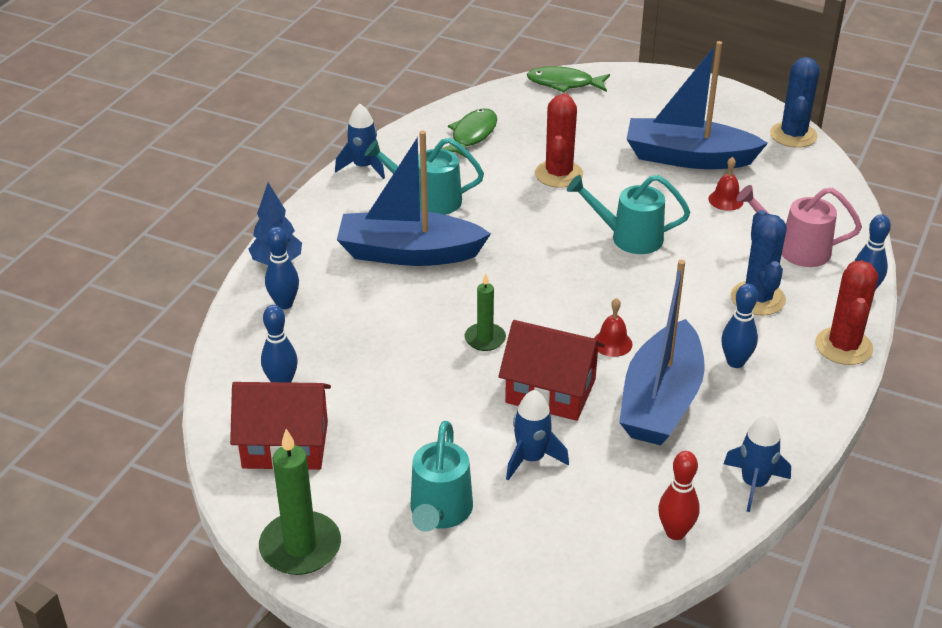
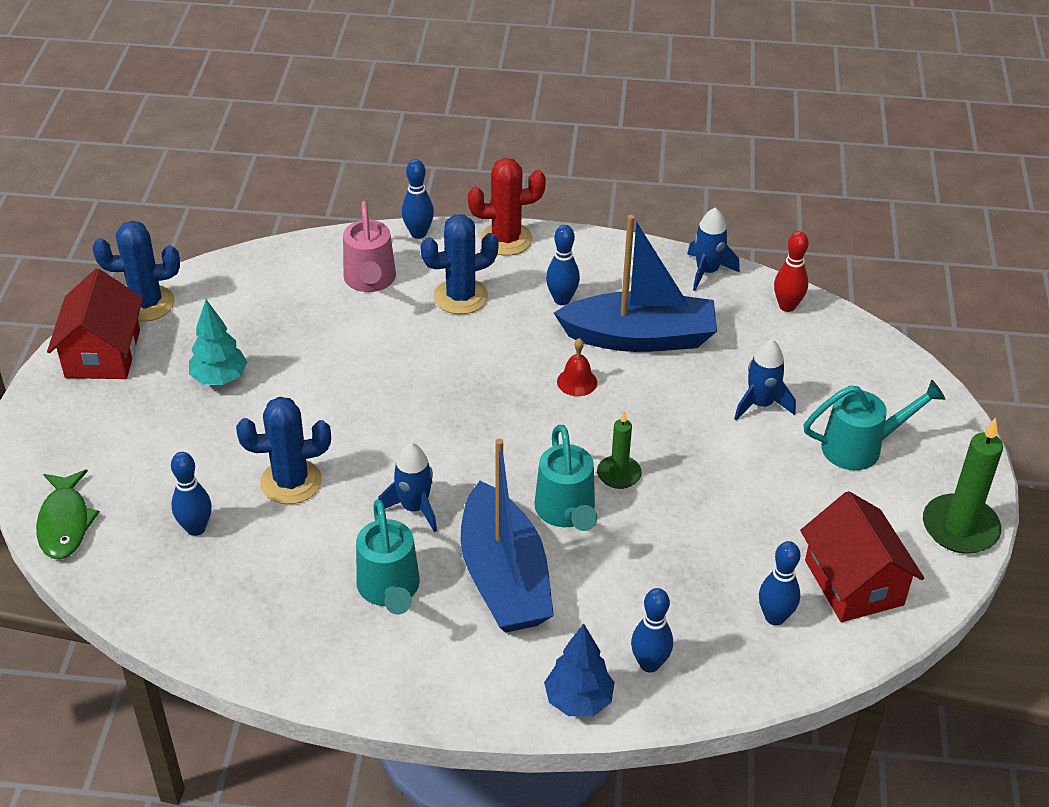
camera: 110 degrees left, 5 degrees up
blue rocket [335,104,385,179] -> blue rocket moved to [378,443,437,532]
green fish [441,108,497,157] -> none
red house [498,320,605,421] -> red house moved to [47,269,143,379]
red cactus [535,93,583,188] -> blue cactus [236,397,331,504]
turquoise watering can [567,175,690,254] -> turquoise watering can moved to [534,425,597,531]
blue boat [627,41,768,169] -> turquoise tree [189,300,248,385]
red bell [708,157,744,211] -> none
none -> blue bowling pin [171,452,212,536]

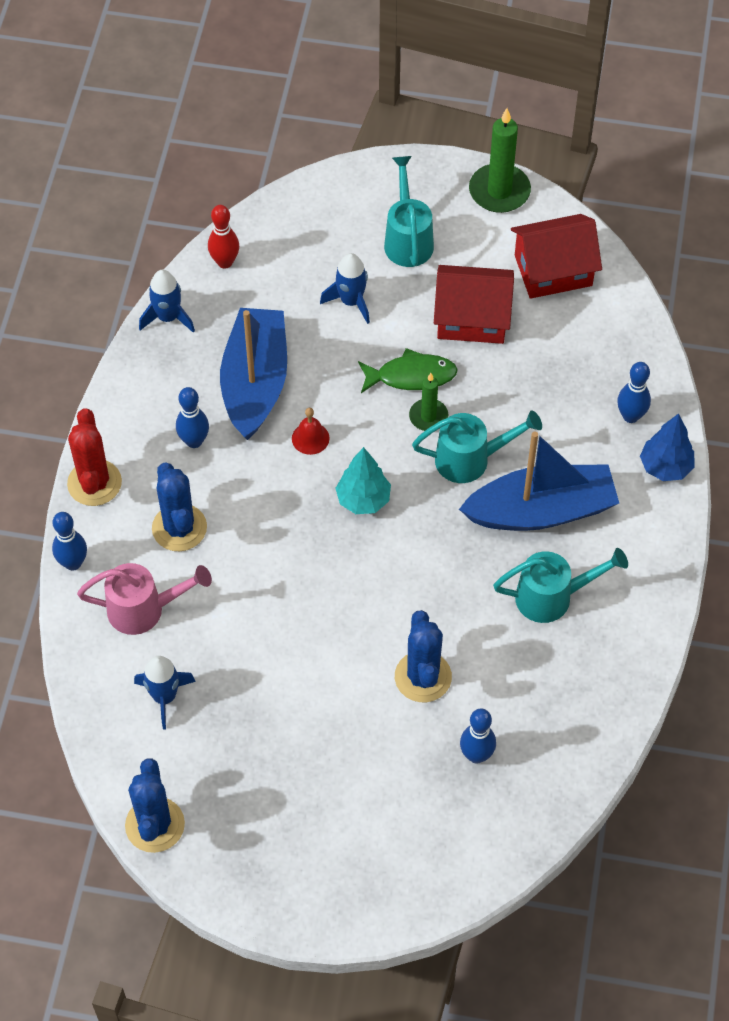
camera: 85 degrees left, 15 degrees up
green fish [36,469,100,560] -> green fish moved to [358,348,458,393]
red house [47,269,143,379] -> red house moved to [434,265,514,344]
turquoise tree [189,300,248,385] -> turquoise tree moved to [335,447,391,514]
blue rocket [378,443,437,532] -> blue rocket moved to [134,656,196,730]
blue bowling pin [759,541,800,626] -> none

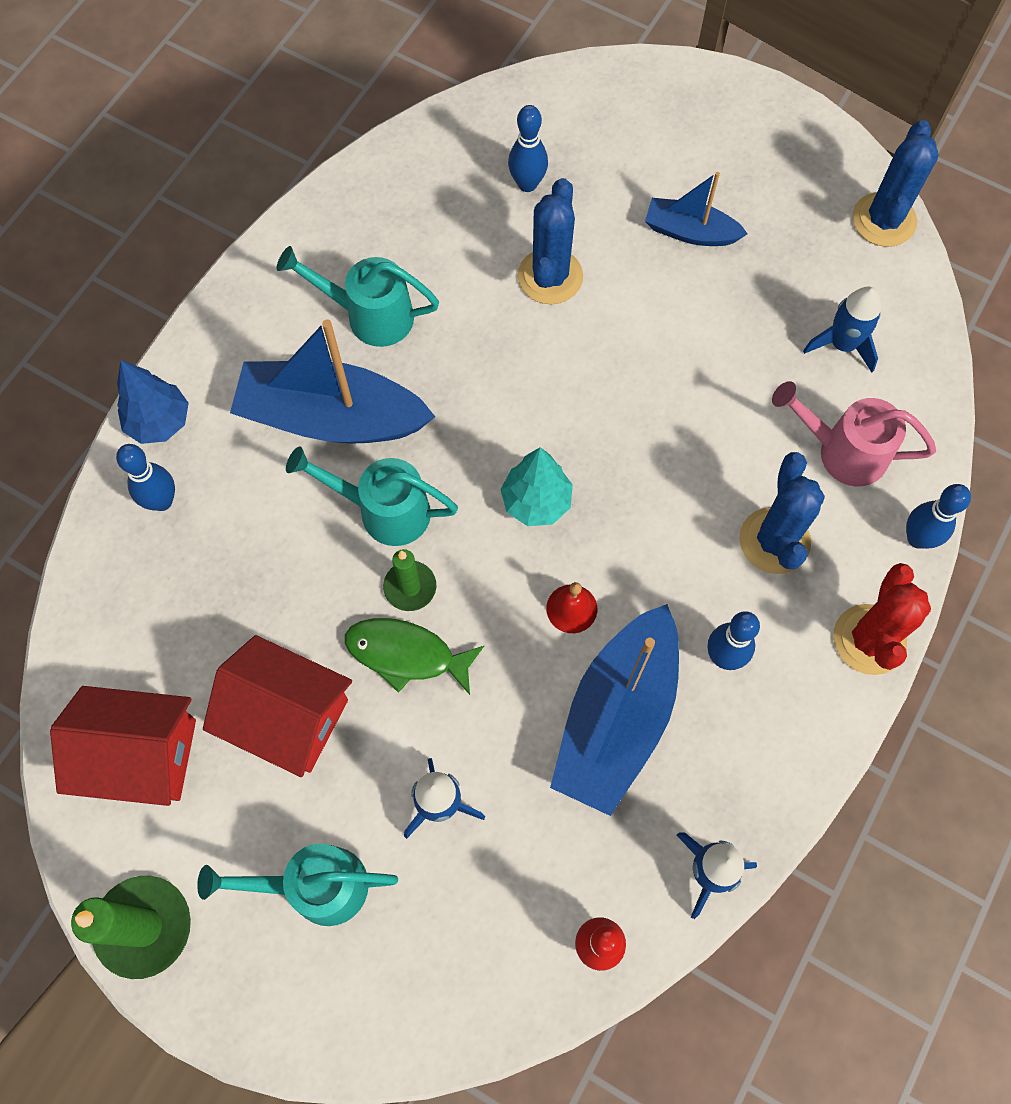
camera: 160 degrees left, 10 degrees up
turquoise watering can [384,156,434,267] -> turquoise watering can turned 75 degrees clockwise [197,843,398,926]
none -> blue boat [645,172,748,246]

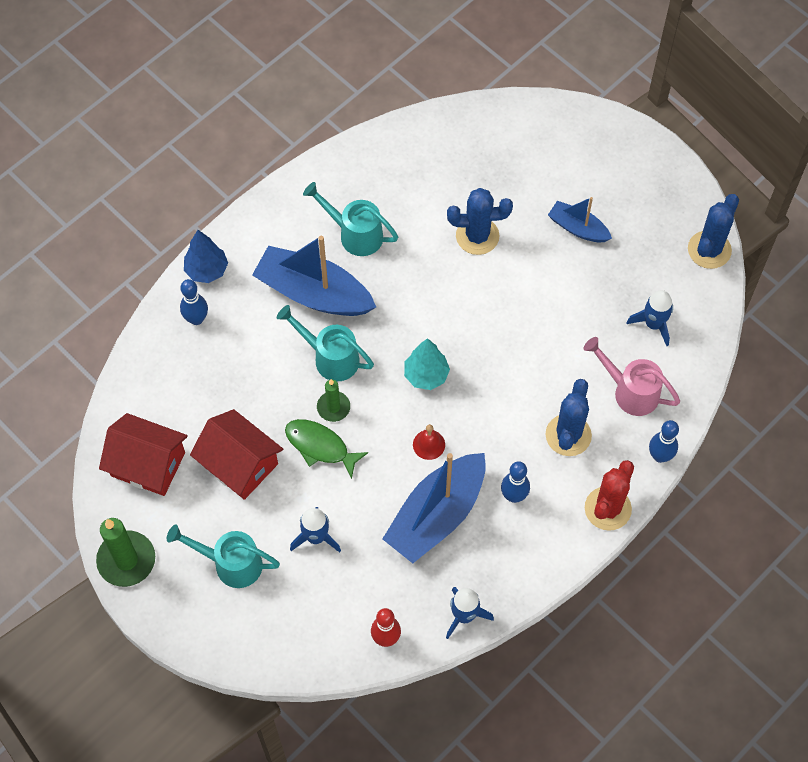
camera: 15 degrees right, 5 degrees down
blue bowling pin [508,105,548,192] -> none
blue cactus [518,178,583,304] -> blue cactus turned 60 degrees clockwise [447,188,513,255]

